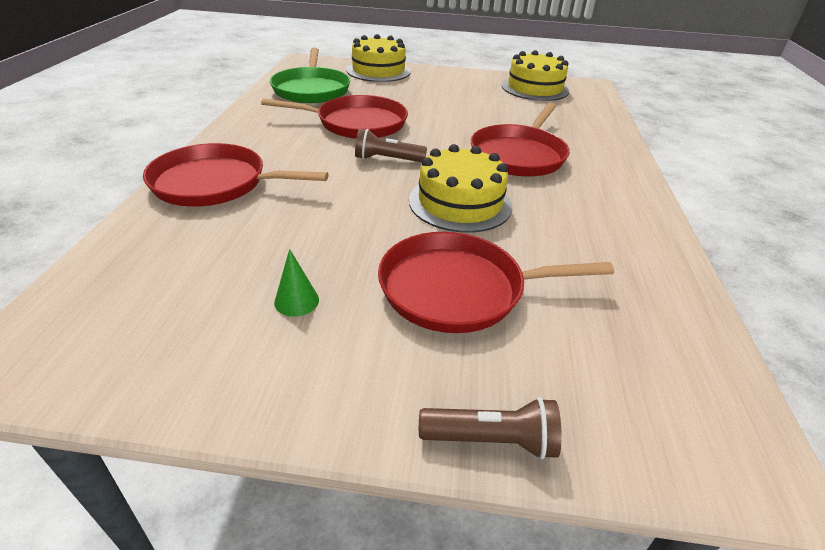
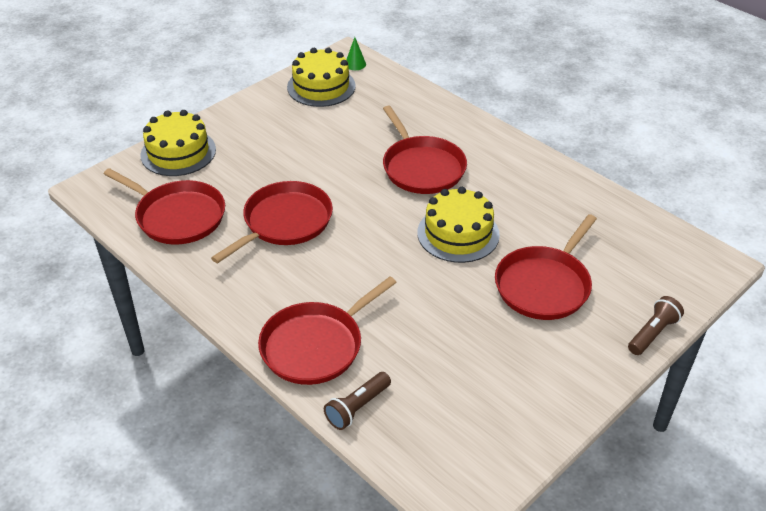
camera: 50 degrees left, 5 degrees up
green pan [270,48,351,103] -> red pan [104,168,225,245]
green cone [274,249,319,317] -> green cone moved to [346,37,366,70]
brown flashlight [355,129,427,162] -> brown flashlight moved to [324,372,391,430]

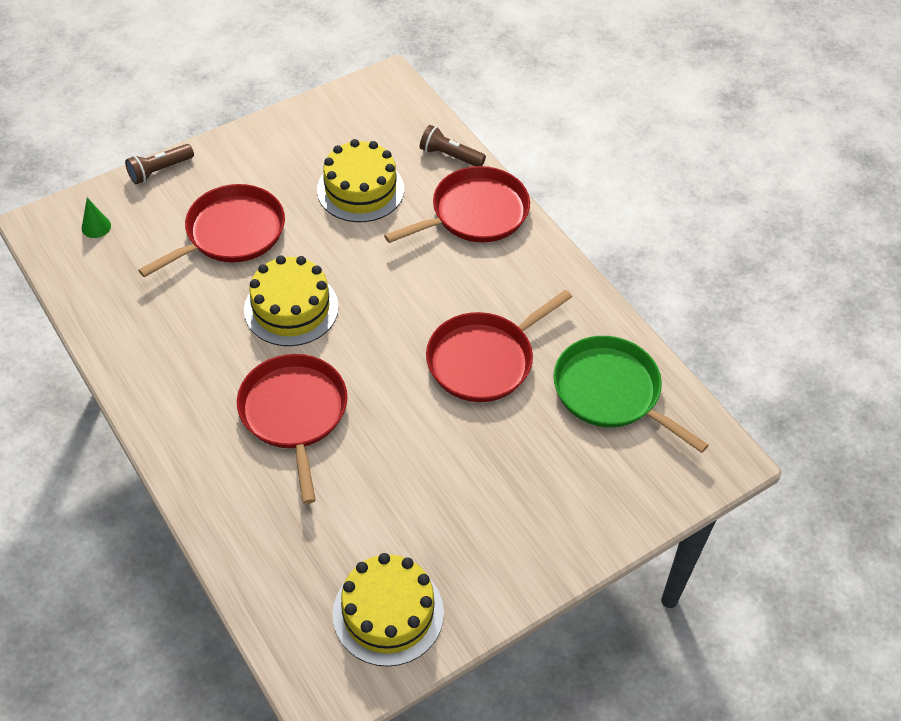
camera: 170 degrees left, 10 degrees up
red pan [104,168,225,245] -> green pan [554,336,709,453]
yellow cake [140,110,216,176] -> yellow cake moved to [317,139,404,222]
brown flashlight [324,372,391,430] -> brown flashlight turned 120 degrees counterclockwise [419,125,486,166]
green cone [346,37,366,70] -> green cone moved to [82,198,111,238]

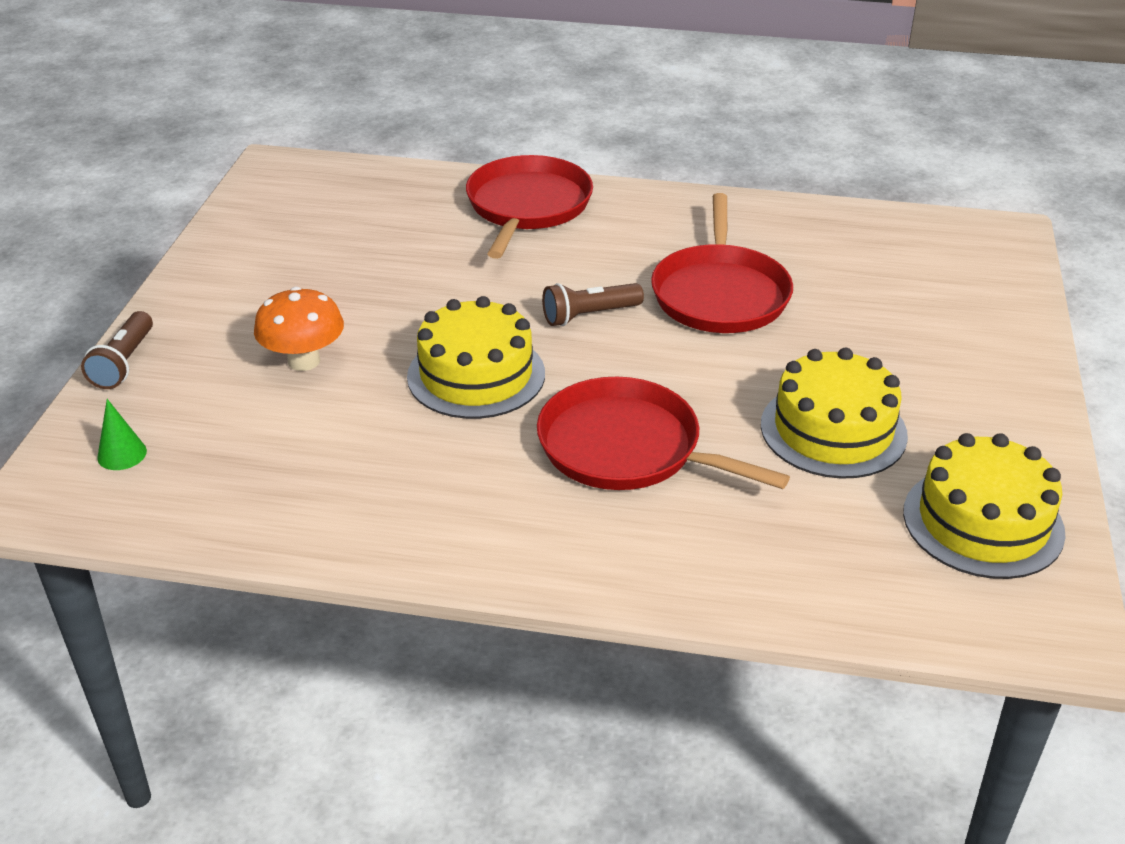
camera: 45 degrees left, 15 degrees down
red pan [138,184,285,277] -> orange mushroom [254,287,344,371]
yellow cake [317,139,404,222] -> yellow cake moved to [761,348,908,479]
brown flashlight [419,125,486,166] -> brown flashlight moved to [542,283,644,326]
green pan [554,336,709,453] -> none

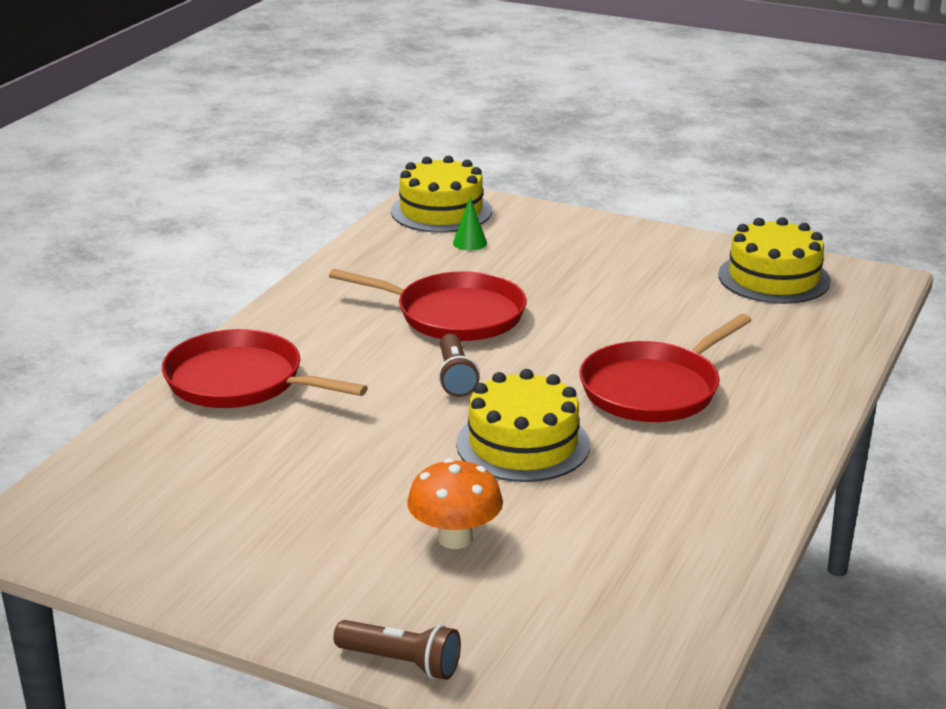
camera: 75 degrees left, 10 degrees down
green cone [97,399,147,470] -> green cone moved to [453,197,487,250]
yellow cake [761,348,908,479] -> yellow cake moved to [391,156,492,233]

